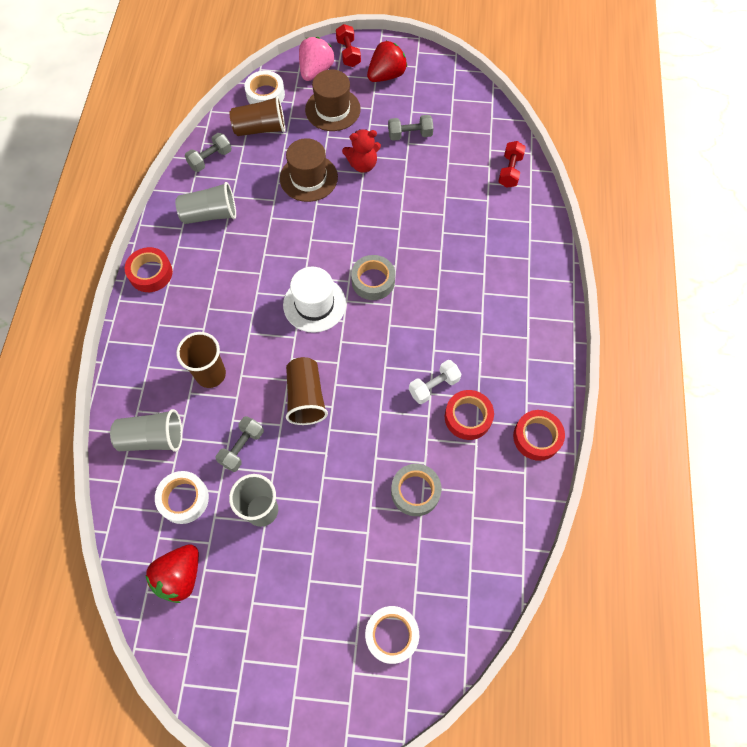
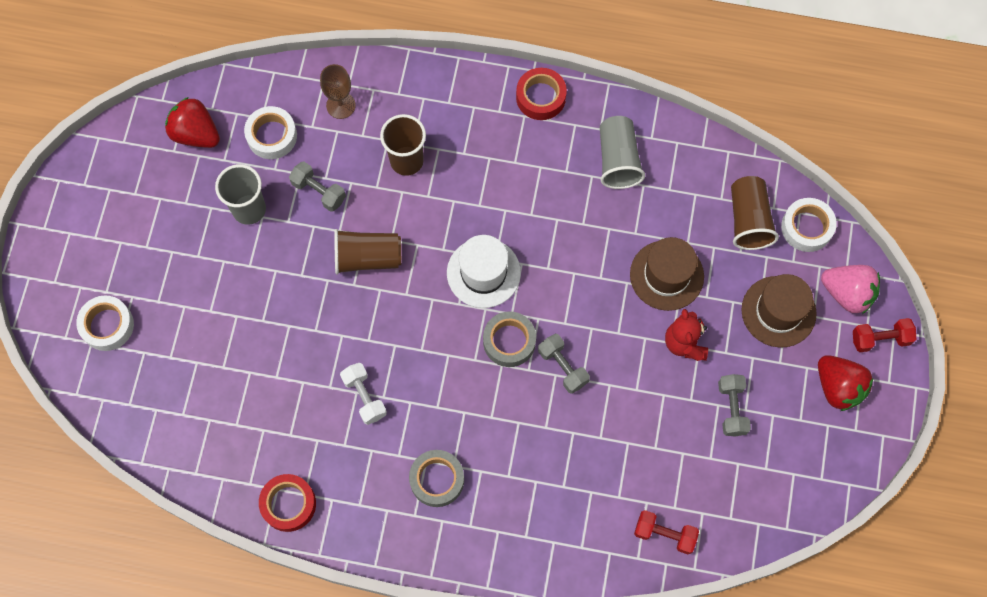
camera: 95 degrees right, 5 degrees up
grey cup [110,409,183,452] -> brown goblet [320,64,356,119]
grey dumbbell [185,133,232,172] -> grey dumbbell moved to [538,334,590,394]
grey tape [391,464,442,516] -> grey tape moved to [409,450,464,507]
red tape [445,390,494,440] -> none

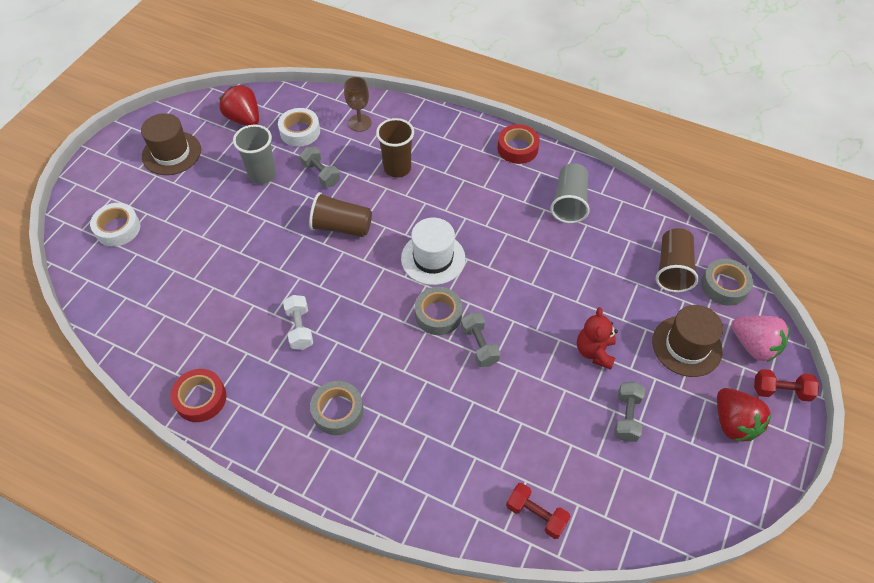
camera: 15 degrees right, 15 degrees down
brown hat [630,237,704,311] -> brown hat moved to [141,113,201,175]
white tape [781,198,837,252] -> grey tape [701,259,753,306]

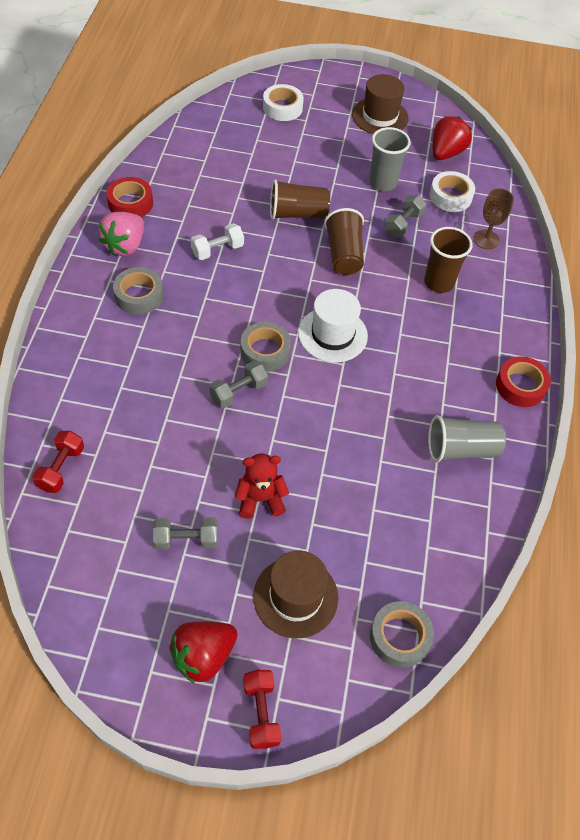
camera: 70 degrees right, 0 degrees up
brown cup [656,228,699,293] -> brown cup moved to [270,179,330,220]
pink strawberry [732,316,790,362] -> pink strawberry moved to [99,212,144,256]

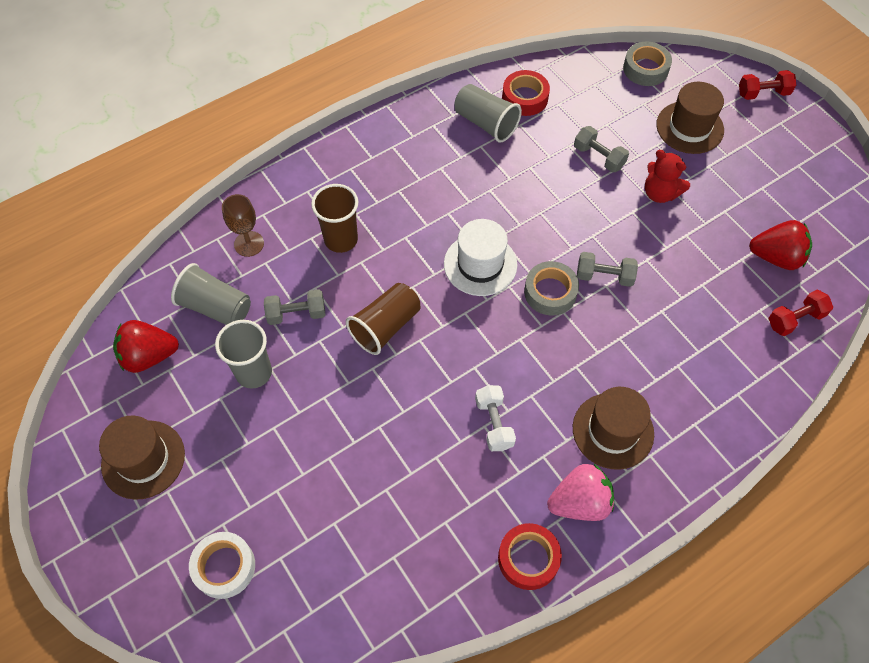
camera: 130 degrees left, 5 degrees up
grey tape [113,267,163,315] -> brown hat [573,387,654,470]
grey dumbbell [153,517,218,550] -> grey dumbbell moved to [574,126,629,172]
red strawberry [169,621,238,684] -> red strawberry moved to [749,220,812,270]
white dumbbell [191,223,244,260] -> white dumbbell turned 60 degrees clockwise [475,385,516,451]
red dumbbell [243,670,282,749] -> red dumbbell turned 45 degrees clockwise [739,70,796,100]
brown cup [270,179,330,220] -> none
white tape [429,171,475,212] -> grey cup [171,263,251,325]
red tape [496,356,551,407] -> red tape moved to [502,70,550,116]

